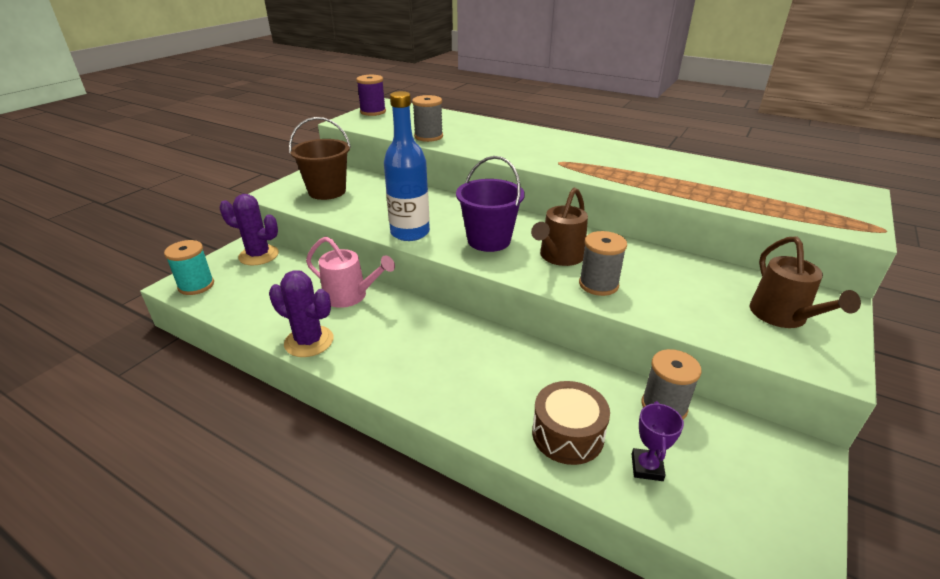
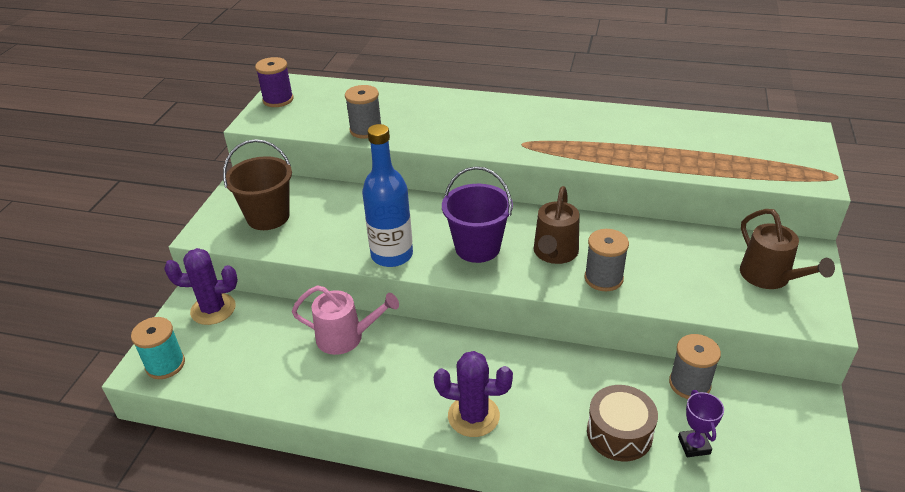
camera: 15 degrees left, 5 degrees up
purple cactus [269,270,333,357] -> purple cactus moved to [434,351,513,437]

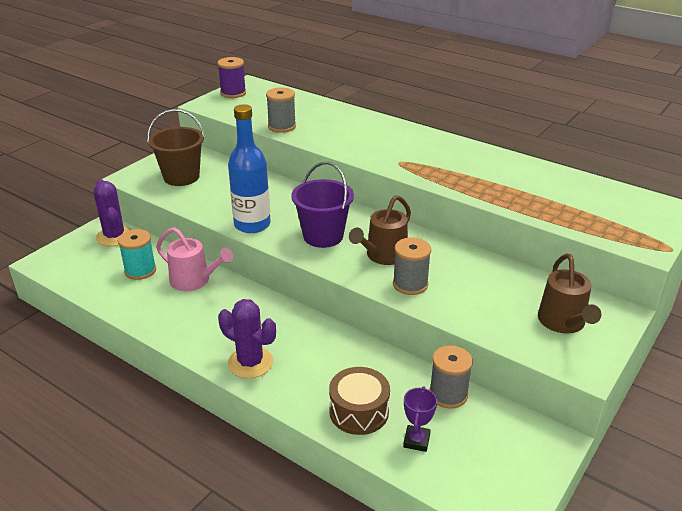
camera: 20 degrees right, 5 degrees down
turquoise spool [131,317,185,379] -> turquoise spool moved to [118,229,156,280]
purple cactus [164,248,238,325] -> purple cactus turned 45 degrees clockwise [94,180,131,246]

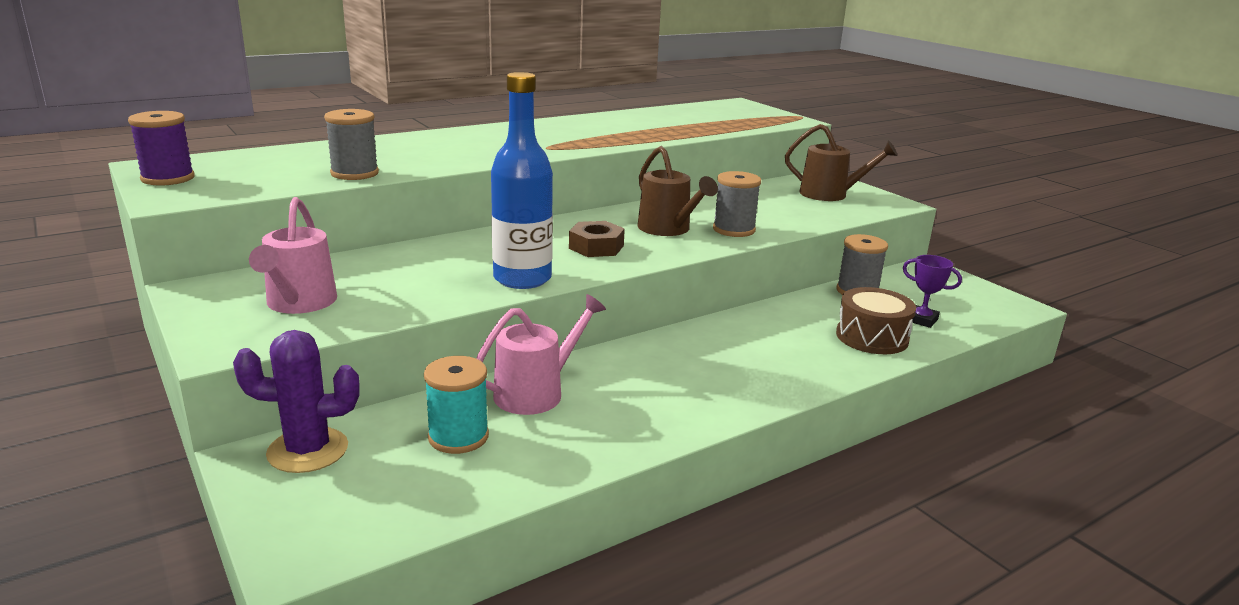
camera: 70 degrees left, 10 degrees down
brown bucket [147,109,205,186] -> pink watering can [249,197,337,314]
purple cactus [218,299,276,378] -> none
purple bucket [291,162,354,248] -> brown nut [569,221,625,257]

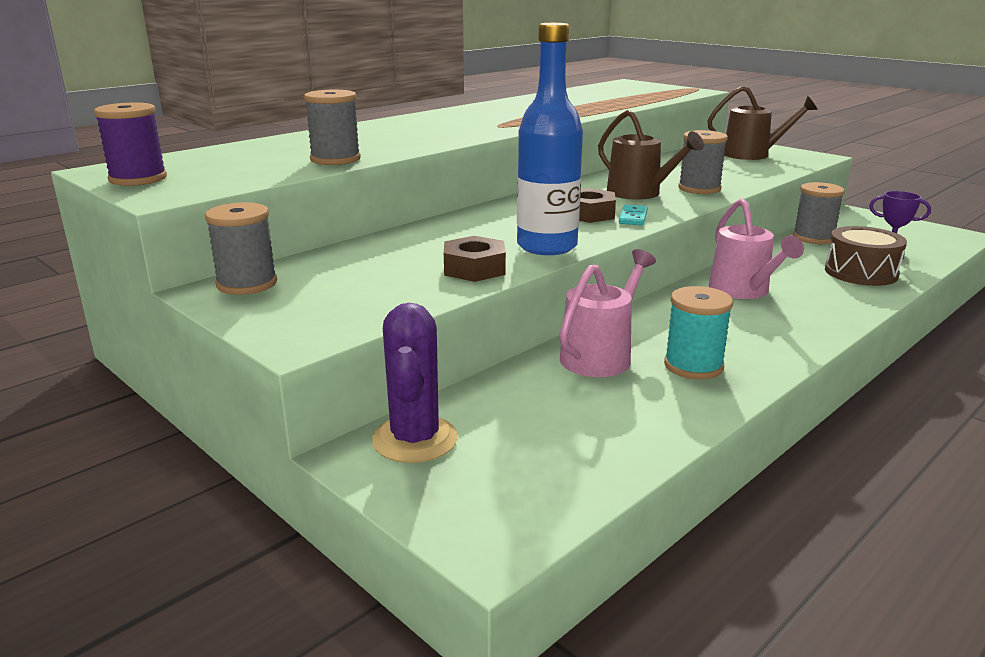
camera: 10 degrees left, 0 degrees up
purple cactus [233,330,360,473] -> purple cactus turned 75 degrees counterclockwise [372,303,458,463]
pink watering can [249,197,337,314] -> pink watering can moved to [709,198,804,299]
turquoise spool [424,356,489,454] -> turquoise spool moved to [664,286,733,379]
none -> grey spool [205,202,277,295]
none -> brown nut [444,236,506,282]
none -> turquoise domino [619,205,648,225]

